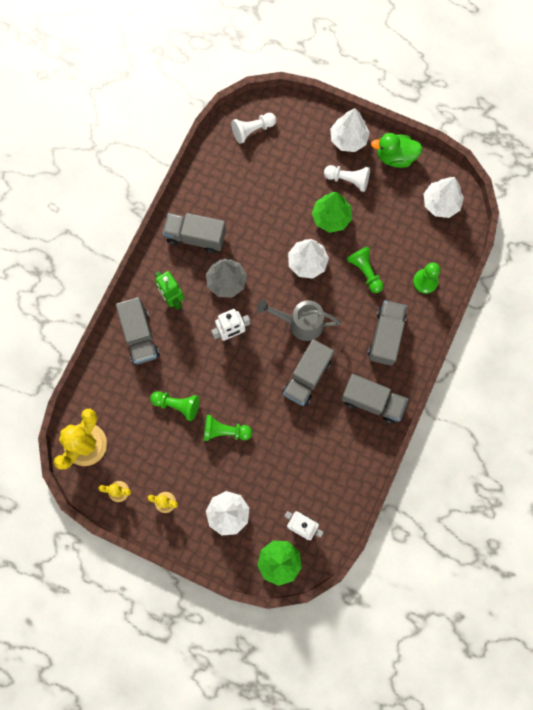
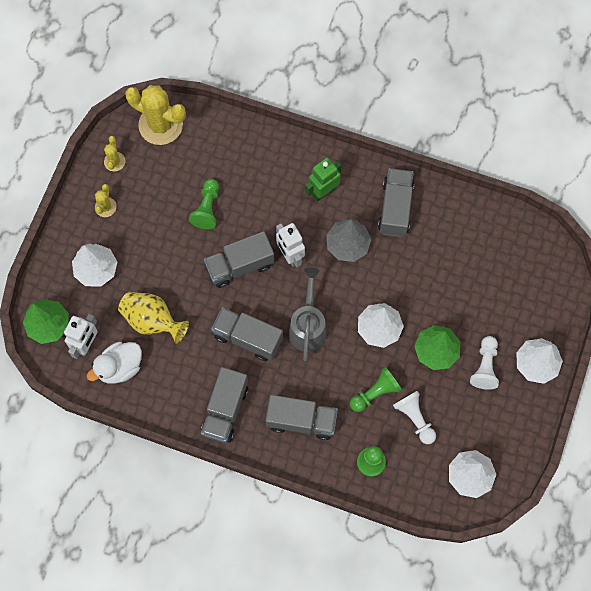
camera: 85 degrees right, 5 degrees down
grey truck [116,297,160,365] -> grey truck moved to [204,231,275,288]
green pawn [203,415,252,441] -> none
white pawn [231,113,276,144] -> white pawn moved to [393,391,436,444]
green duck [371,133,423,168] -> none
none -> white duck [87,342,142,384]
none -> yellow vase [118,292,189,344]

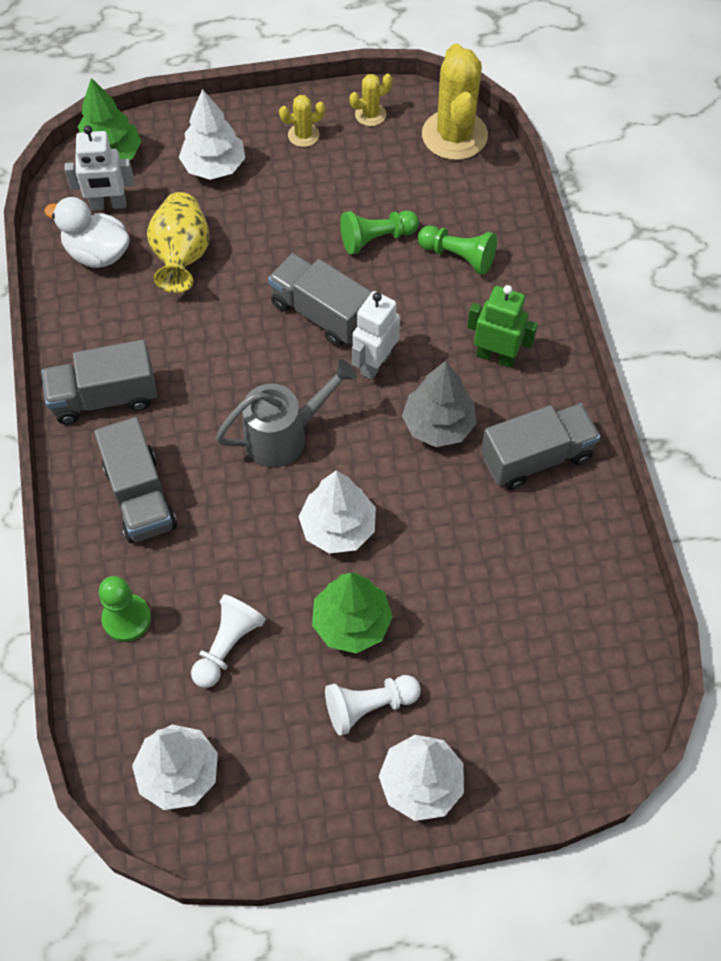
camera: 60 degrees right, 10 degrees down
grey truck [211,307,283,361] -> none
green pawn [350,367,402,412] -> green pawn moved to [418,225,497,275]

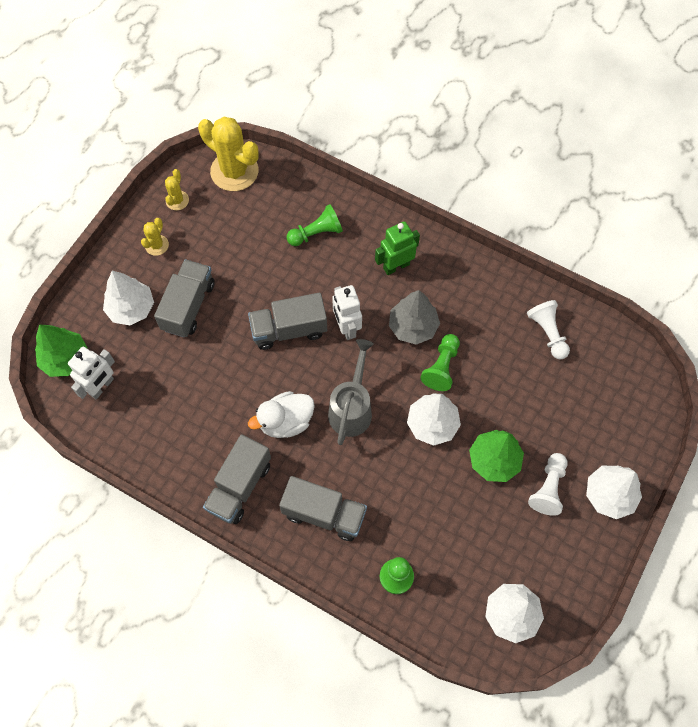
camera: 50 degrees left, 5 degrees up
white duck [44,197,130,268] -> white duck moved to [248,391,315,438]
yellow vase [147,192,209,293] -> none
white pawn [191,594,266,688] -> white pawn moved to [527,300,570,360]
green pawn [340,210,419,254] -> green pawn moved to [420,334,460,391]
grey truck [481,403,600,490] -> grey truck moved to [154,259,215,337]

